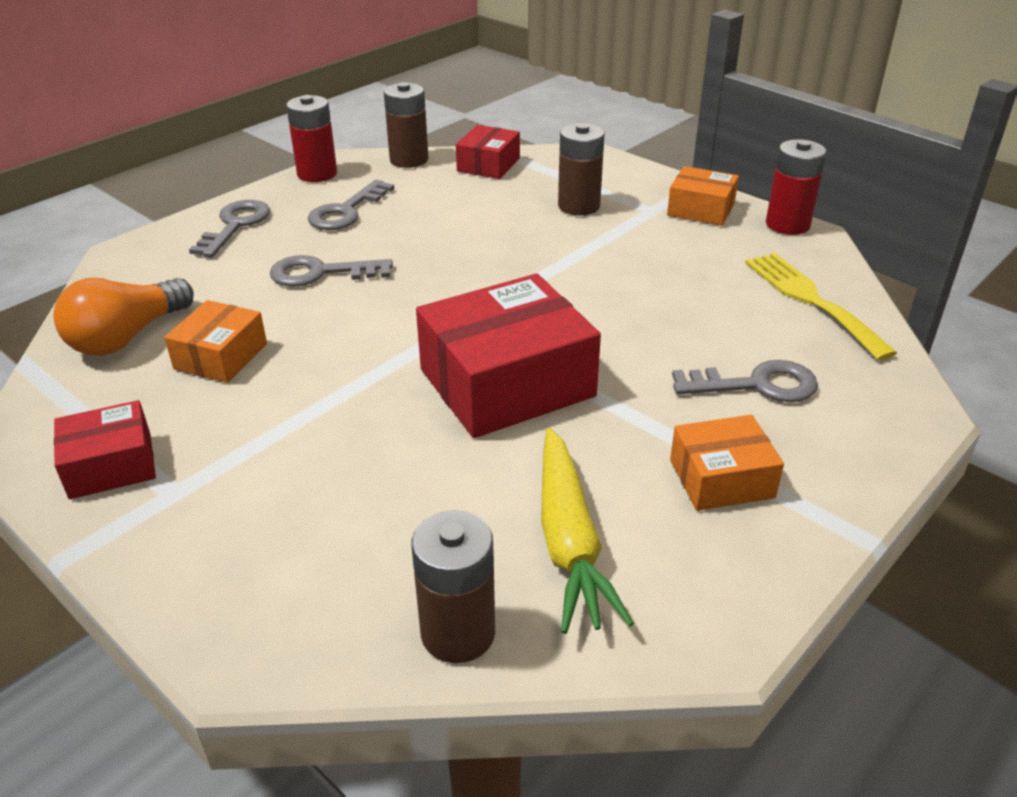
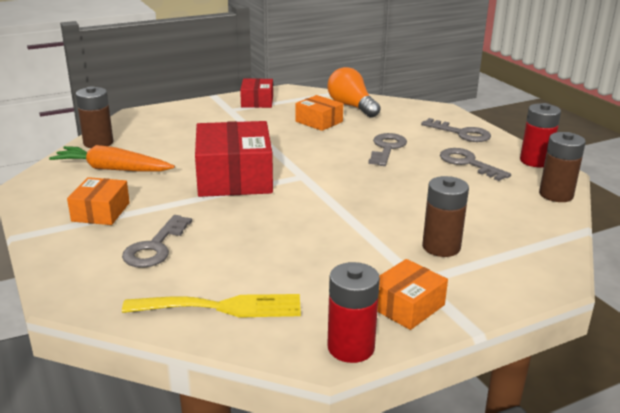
camera: 110 degrees right, 10 degrees down
red box [456,125,520,179] -> none
yellow carrot [541,428,634,634] -> orange carrot [49,145,175,172]

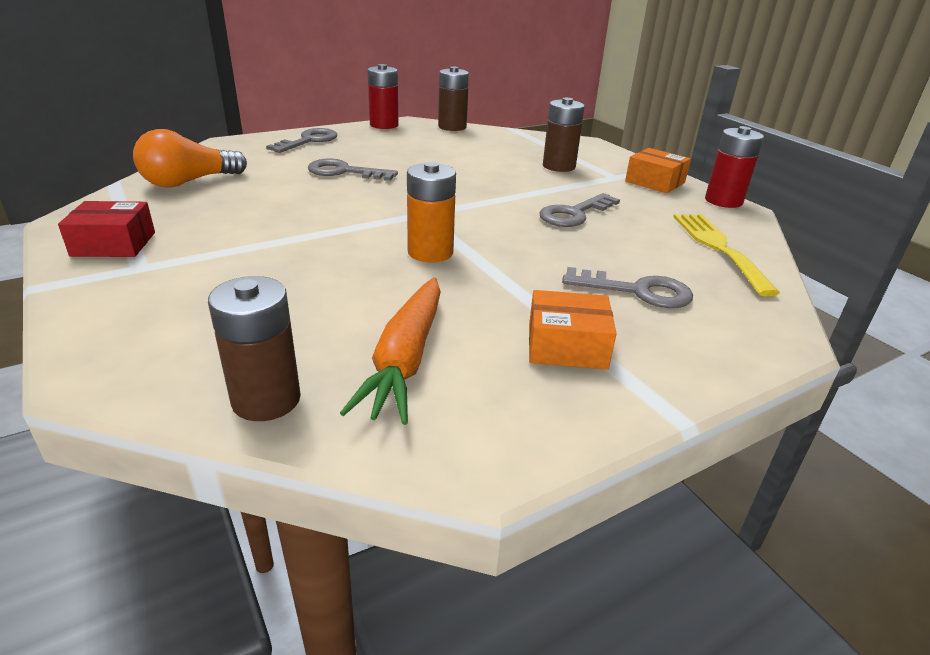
camera: 95 degrees left, 5 degrees up
red box [195,121,273,197] -> orange battery [407,162,456,263]
orange box [295,95,343,131] -> none
grey key [440,148,511,181] -> grey key moved to [539,193,620,227]

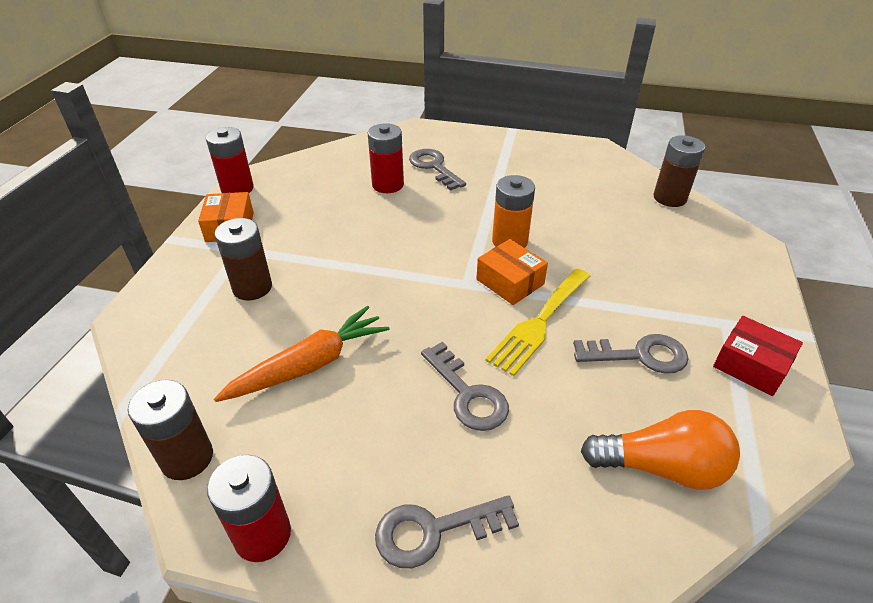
camera: 135 degrees left, 10 degrees up
orange carrot [340,277,441,425] -> orange carrot moved to [214,306,389,402]
orange box [529,290,617,370] -> orange box moved to [476,239,548,305]
grey key [539,193,620,227] -> grey key moved to [573,334,688,374]
yellow fork [673,214,780,296] -> yellow fork moved to [486,268,590,376]
none -> red battery [368,123,404,193]

